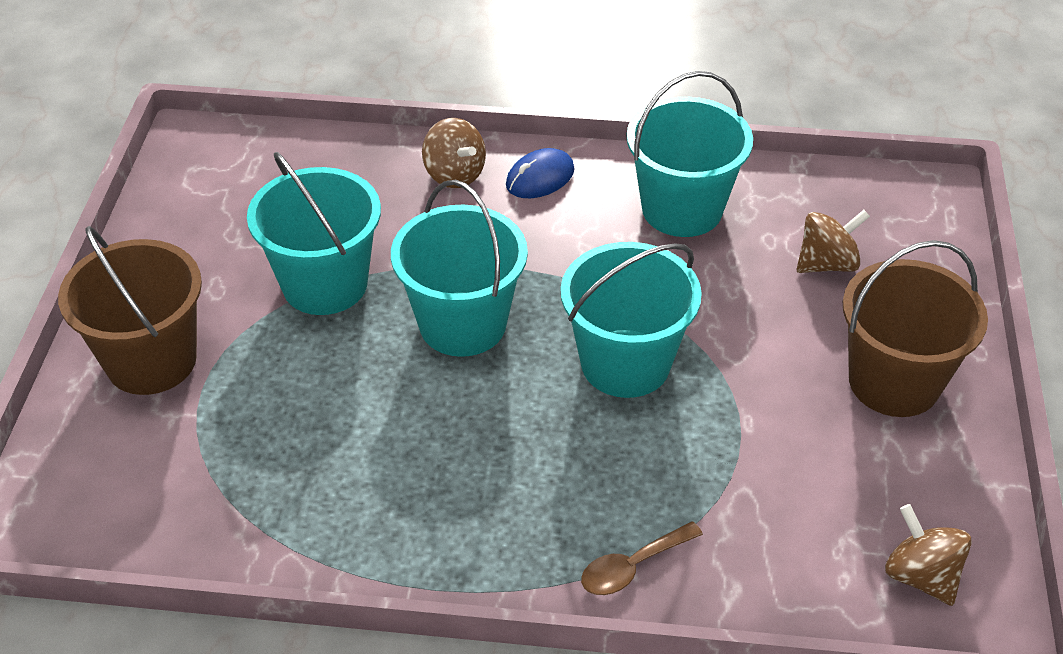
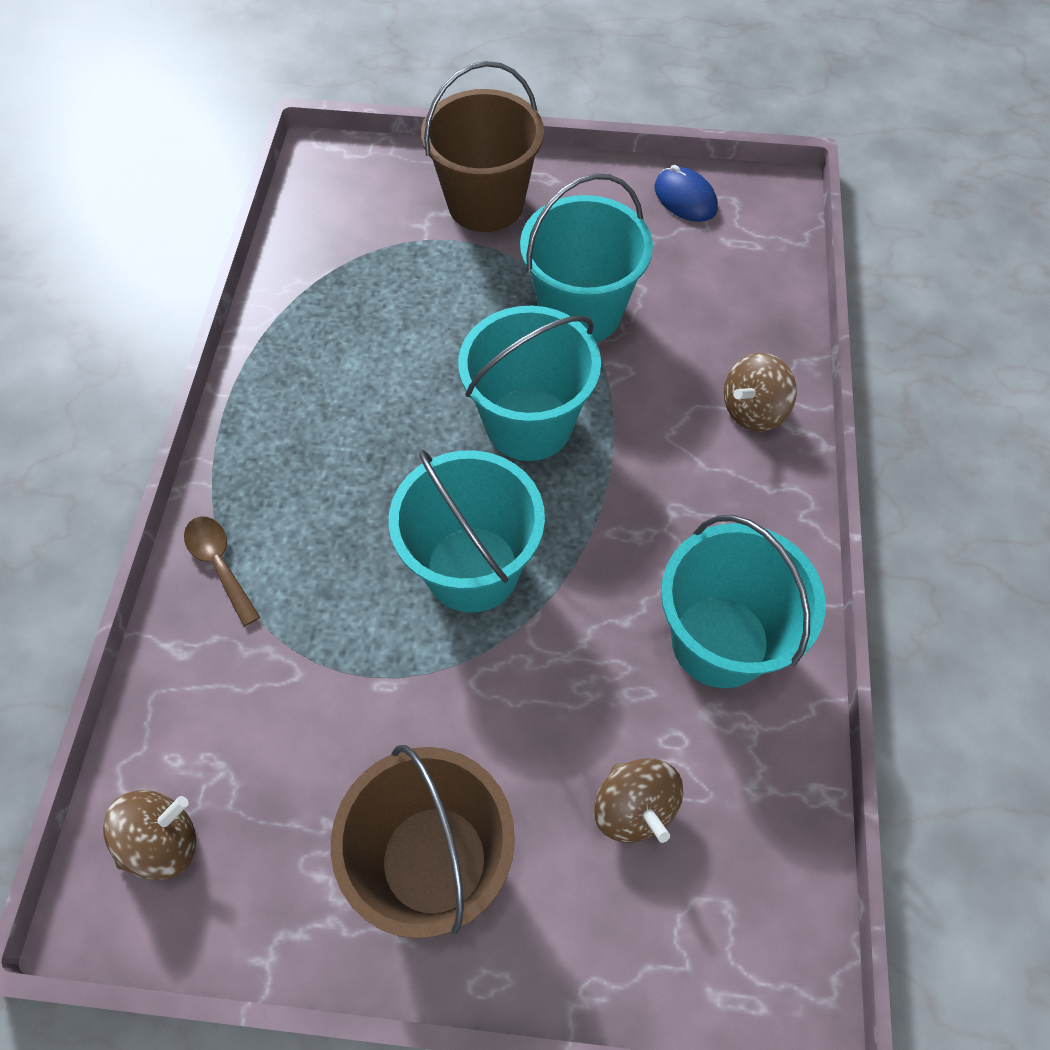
camera: 90 degrees right, 15 degrees up
blue mouse [506,148,575,198] -> blue mouse moved to [654,165,718,222]

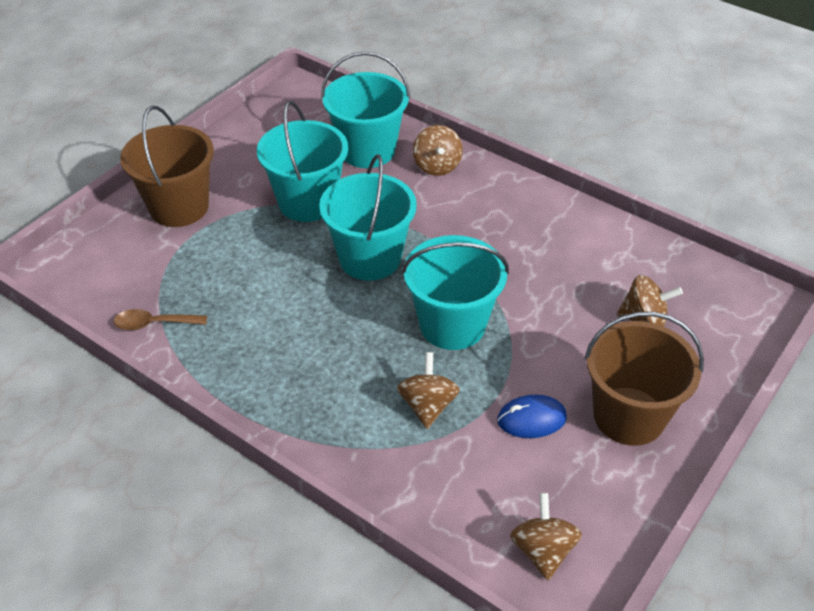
camera: 60 degrees left, 15 degrees down
brown spoon [184,516,260,627] -> brown spoon moved to [113,309,207,330]
blue mouse [654,165,718,222] -> blue mouse moved to [497,395,567,438]
turquoise bucket [661,515,826,688] -> turquoise bucket moved to [321,51,410,168]
none -> brown spinning top [397,352,460,429]

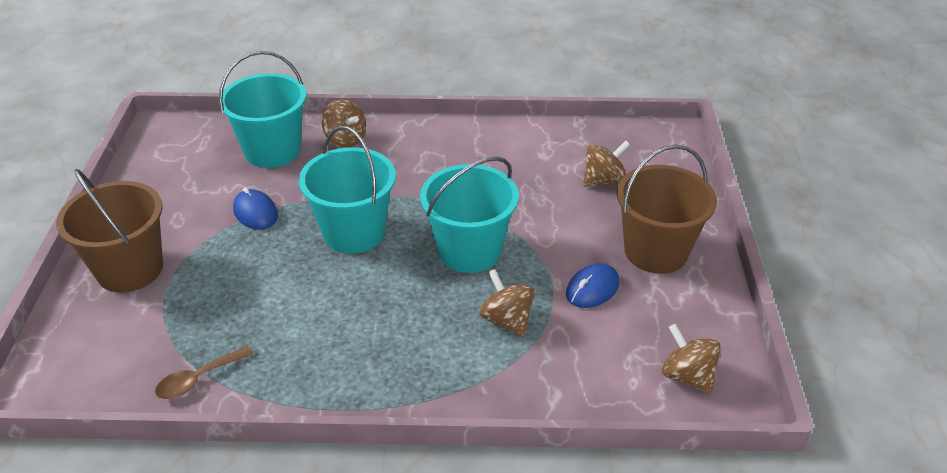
camera: 35 degrees left, 5 degrees down
turquoise bucket [257,101,348,222] -> blue mouse [233,187,278,230]

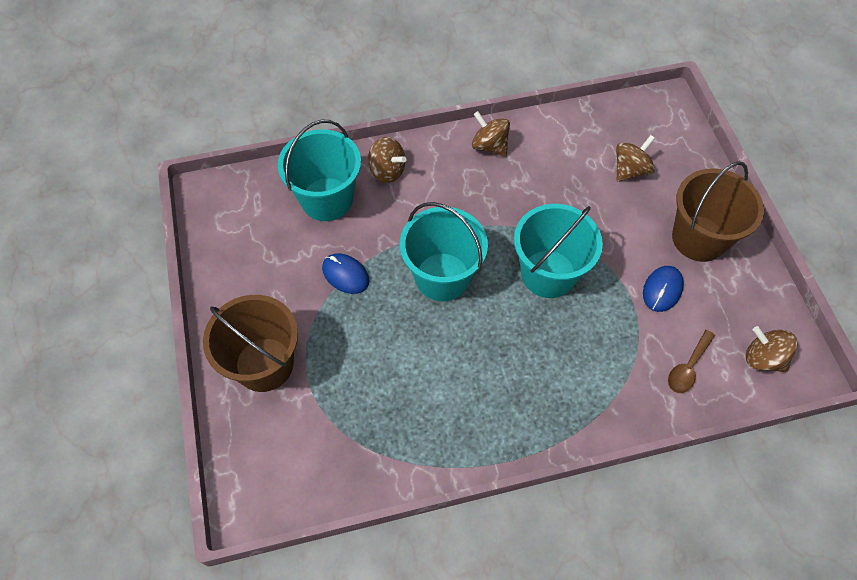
camera: 15 degrees left, 20 degrees up
brown spoon [155,346,253,399] -> brown spoon moved to [668,330,715,393]
brown spinning top [480,269,535,337] -> brown spinning top moved to [472,111,510,157]

